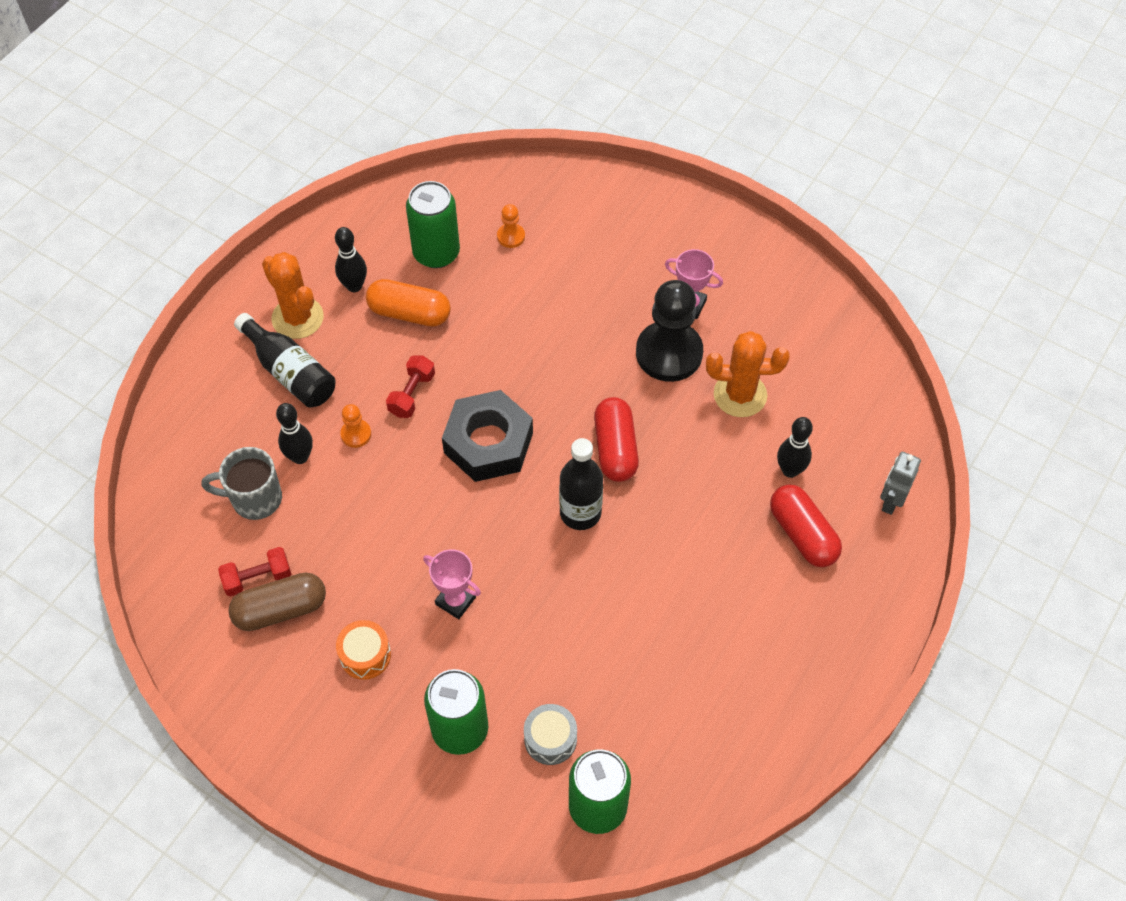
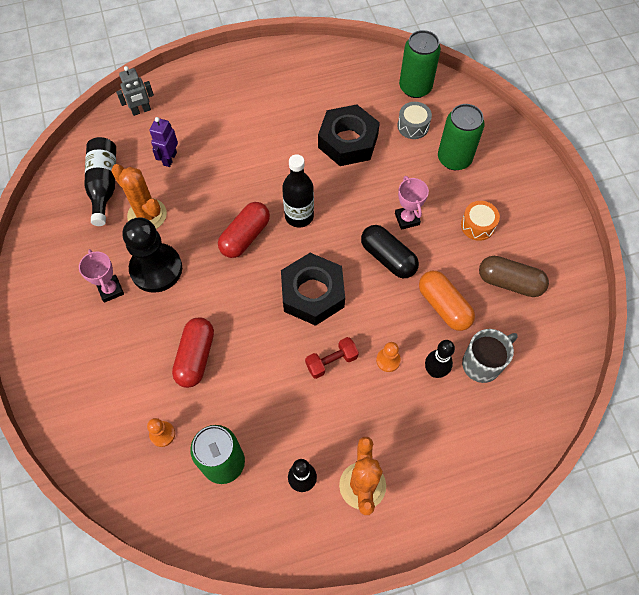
camera: 140 degrees left, 5 degrees up
grey mug [201,447,282,520] -> grey mug turned 75 degrees counterclockwise [462,329,518,383]
red dumbbell [218,547,291,597] -> none
black bottle [234,313,335,407] -> black bottle moved to [84,137,116,226]
orange capsule [366,279,451,327] -> orange capsule moved to [419,271,475,331]
red capsule [770,485,842,567] -> red capsule moved to [172,318,214,388]
black bowling pin [777,417,813,478] -> purple robot [150,117,178,167]
none -> black nut [318,104,380,166]
none -> black capsule [361,225,419,278]

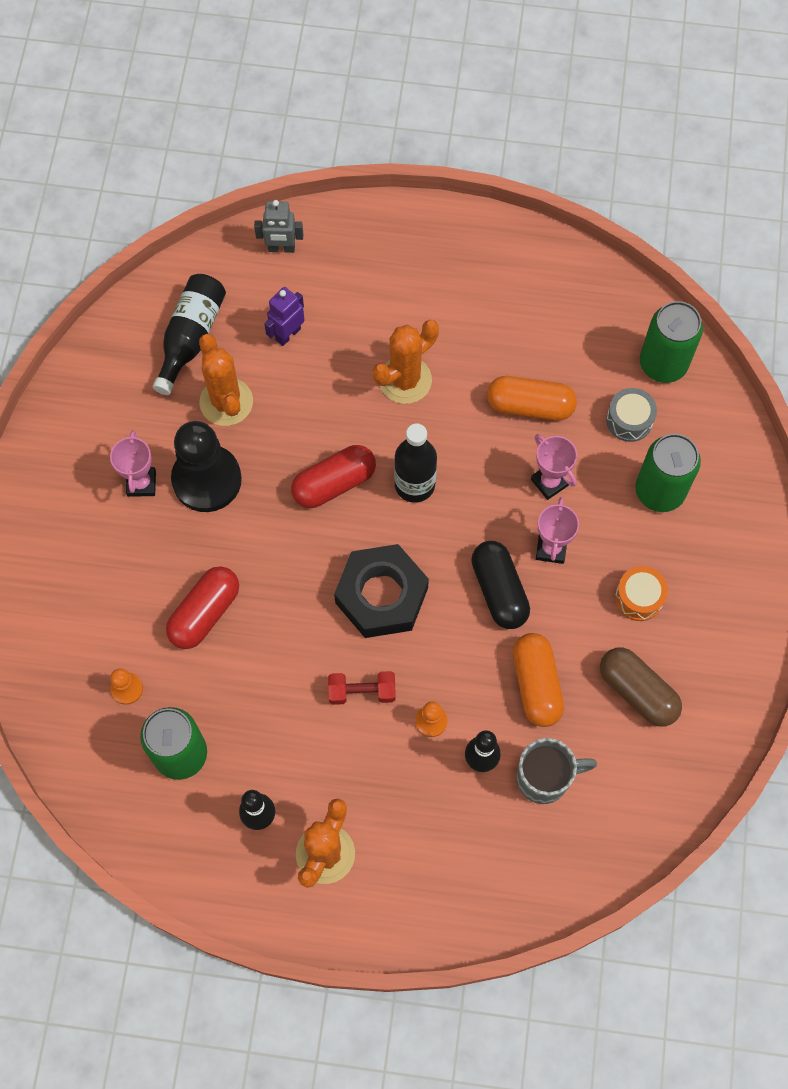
camera: 25 degrees right, 5 degrees up
black nut [318,104,380,166] -> orange capsule [487,376,577,421]
none -> orange cactus [373,320,439,404]
none -> pink trophy [531,434,577,500]

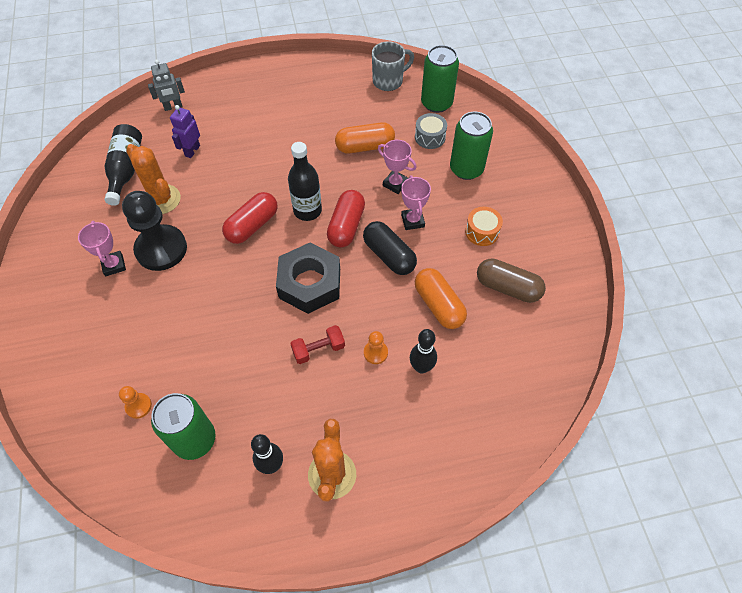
camera: 20 degrees left, 10 degrees down
red capsule [166,566,239,649] -> red capsule moved to [327,190,365,248]
orange cactus [373,320,439,404] -> none
grey mug [516,738,597,804] -> grey mug moved to [372,41,414,91]

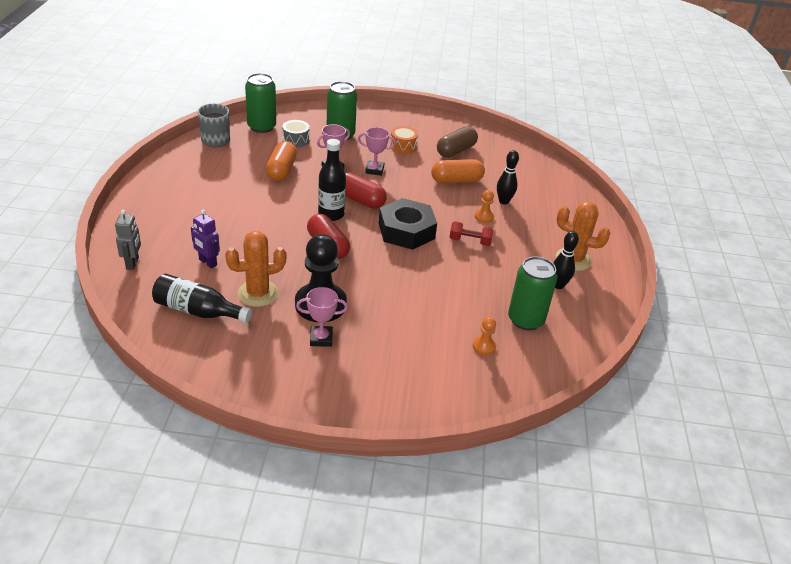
camera: 75 degrees left, 20 degrees down
red dumbbell [290,325,345,364] -> red dumbbell turned 75 degrees counterclockwise [449,221,493,246]
black capsule [363,221,417,275] -> none

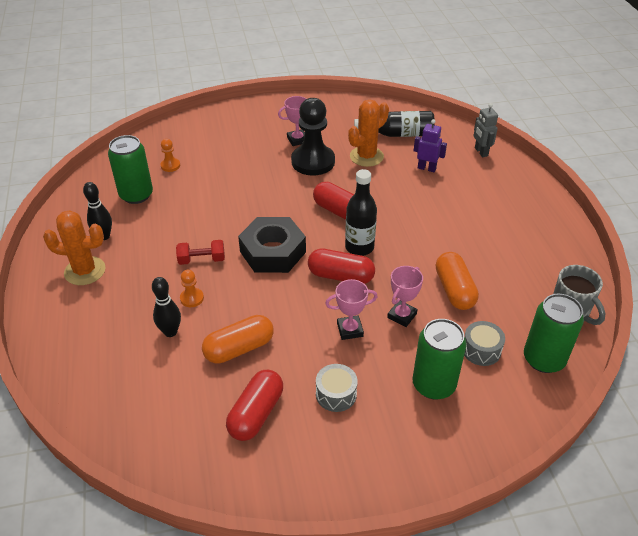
camera: 165 degrees right, 5 degrees up
orange drum [390,126,418,153] -> grey drum [316,364,358,412]
brown capsule [437,126,478,158] -> red capsule [226,370,283,441]

